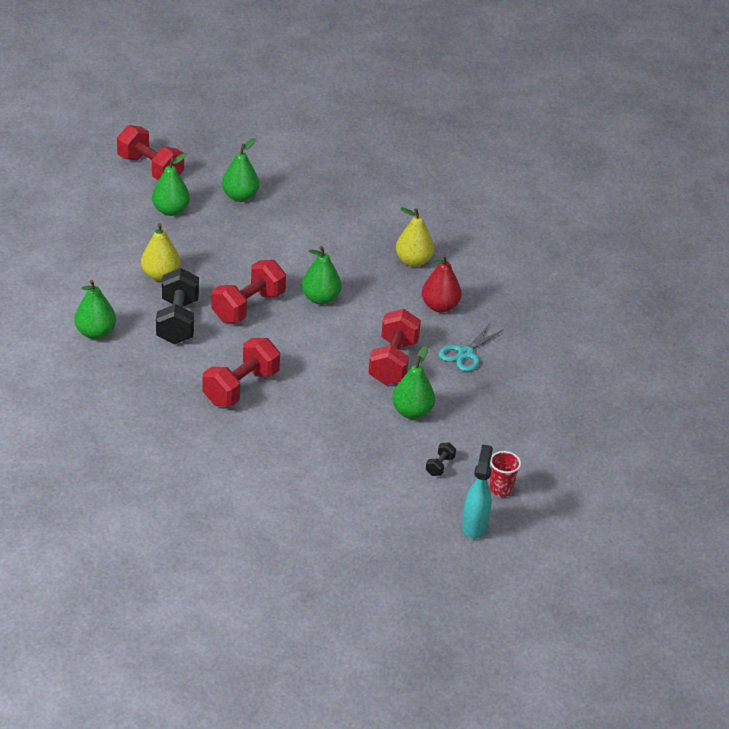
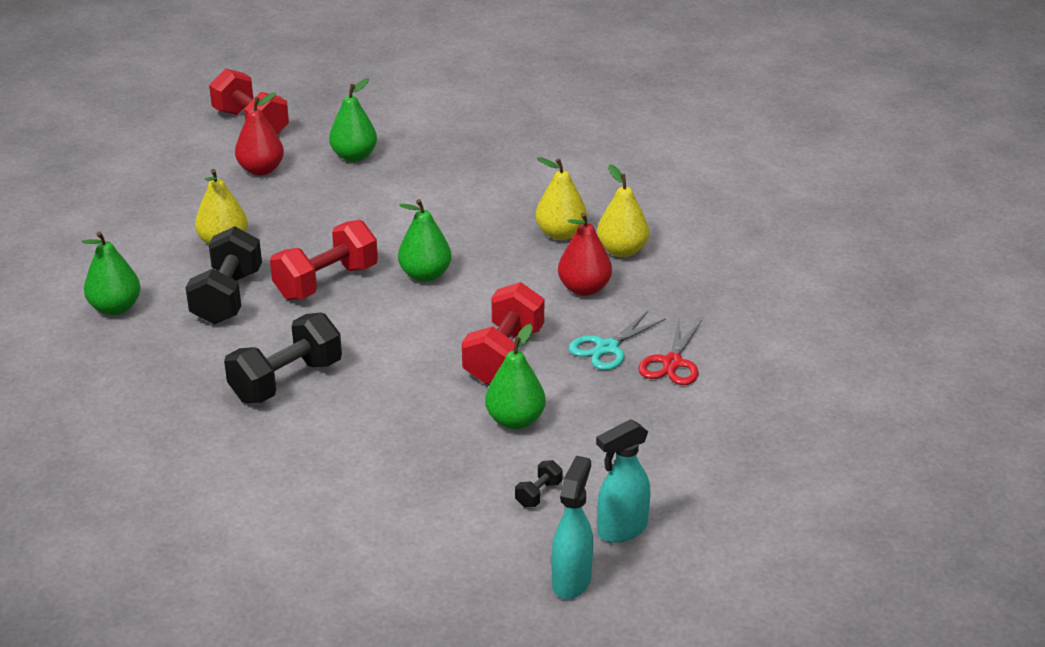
camera: 10 degrees right, 5 degrees down
green pear [152,153,190,216] -> red pear [235,92,284,176]
red dumbbell [203,338,280,407] -> black dumbbell [224,312,342,403]
red cup [489,451,521,497] -> turquoise spray bottle [596,419,651,543]
none -> yellow pear [597,165,649,257]
none -> red scissors [638,320,702,385]

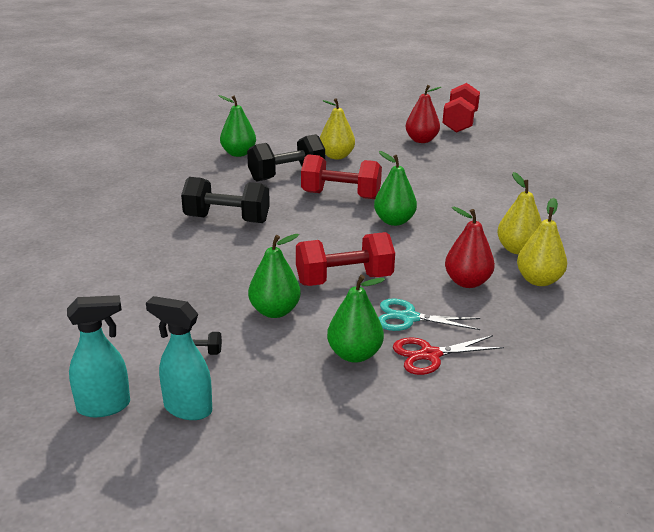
camera: 55 degrees right, 5 degrees down
green pear [329,78,377,162] -> green pear moved to [327,275,385,363]

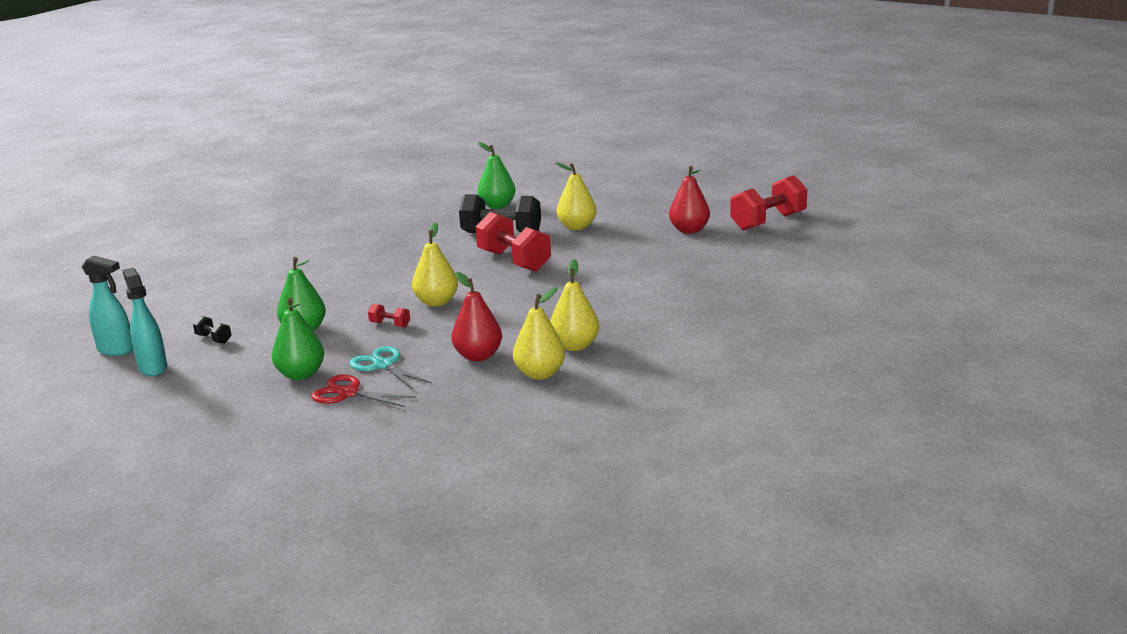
camera: 40 degrees right, 5 degrees down
black dumbbell [181,177,270,223] -> none
red dumbbell [296,232,395,286] -> red dumbbell [368,304,410,327], size x0.43
green pear [374,151,417,226] -> none
none -> yellow pear [412,222,458,307]

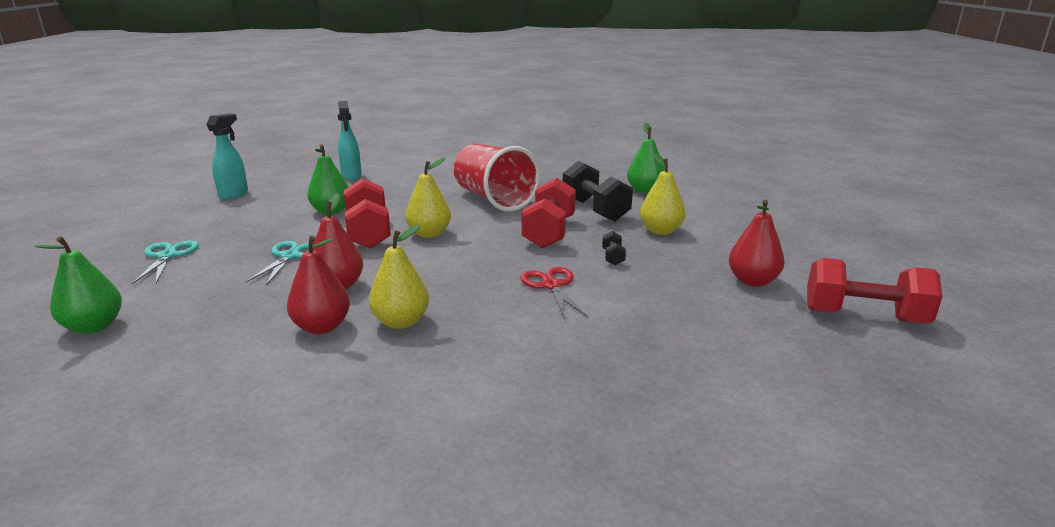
camera: 50 degrees right, 0 degrees up
turquoise spray bottle [82,255,133,356] -> turquoise spray bottle moved to [338,101,362,180]
black dumbbell [193,316,232,344] -> black dumbbell moved to [602,231,626,265]
green pear [272,297,324,380] -> green pear moved to [35,236,122,334]
red scissors [311,375,416,407] -> red scissors moved to [520,267,588,318]
red dumbbell [368,304,410,327] -> red dumbbell [344,178,391,249], size x2.30
yellow pear [513,288,565,380] -> red pear [287,236,350,334]
none -> turquoise scissors [132,240,199,284]
none -> red cup [453,144,540,212]

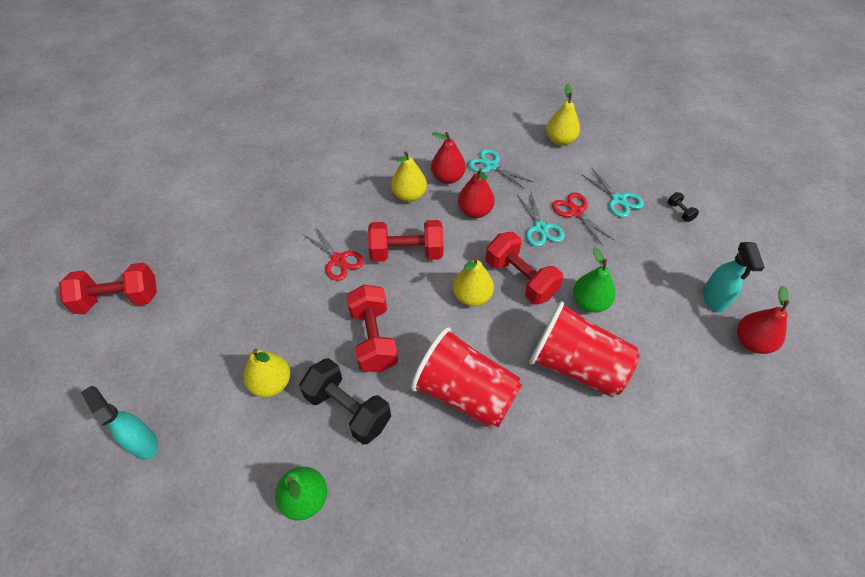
camera: 155 degrees right, 30 degrees up
green pear [35,236,122,334] -> yellow pear [546,84,580,146]
turquoise spray bottle [338,101,362,180] -> turquoise spray bottle moved to [81,386,158,460]
black dumbbell [602,231,626,265] -> black dumbbell moved to [668,192,699,222]
red pear [729,200,785,287] -> red pear moved to [737,285,790,354]
none -> red dumbbell [368,220,443,262]
none -> turquoise scissors [468,149,533,189]
none -> red cup [529,301,639,397]
none -> red scissors [552,192,614,246]

